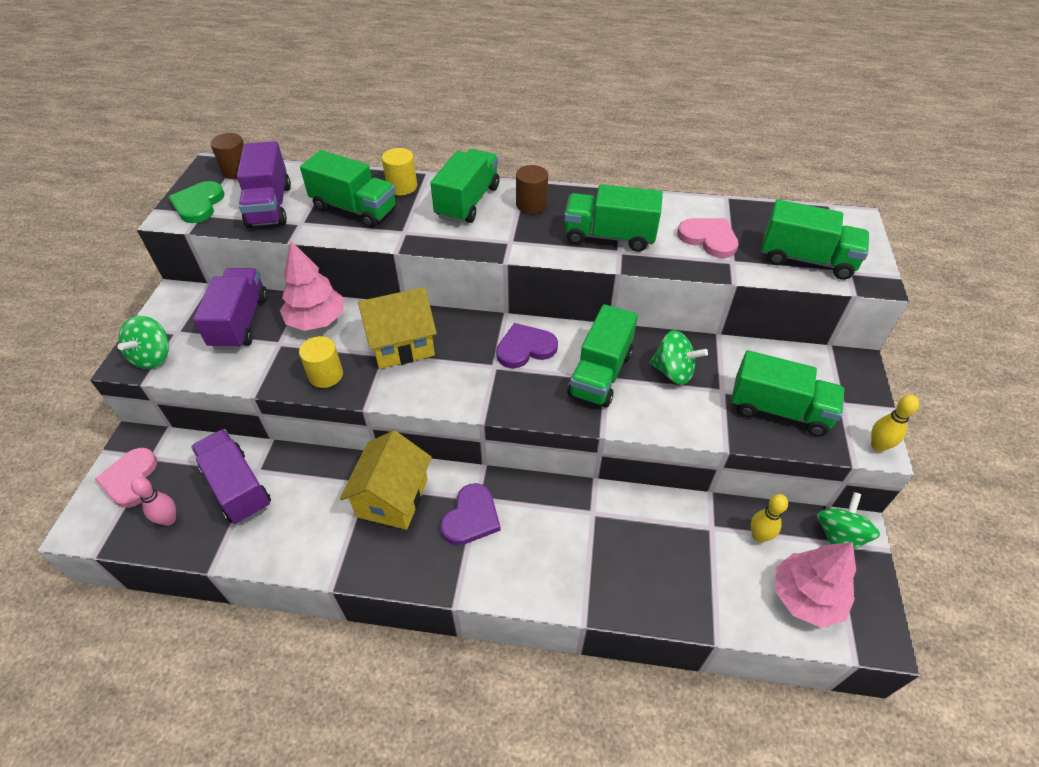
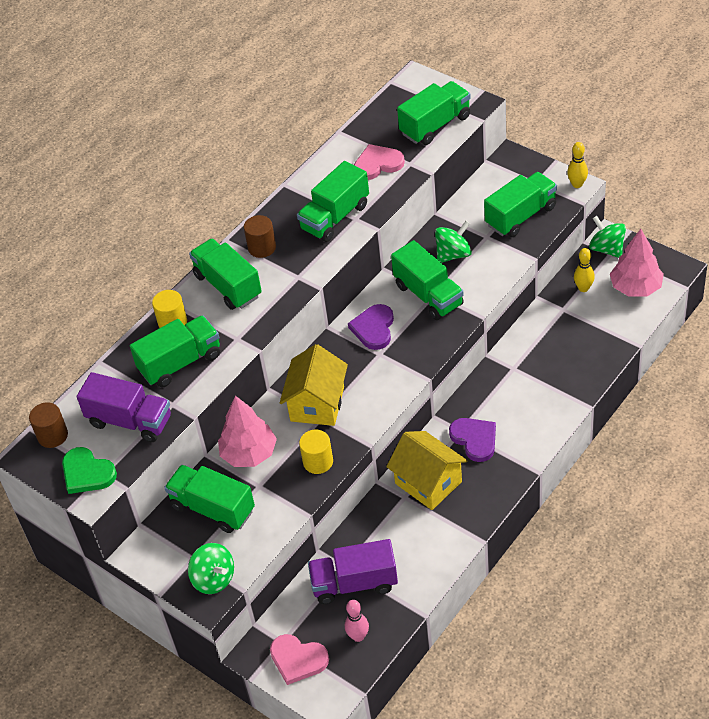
camera: 55 degrees left, 0 degrees up
purple truck [193,268,268,350] -> green truck [164,465,255,533]

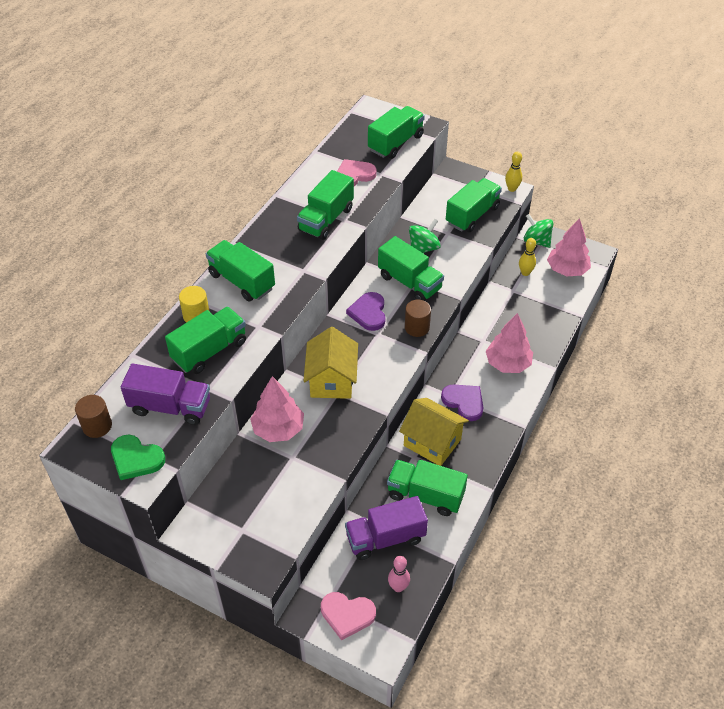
camera: 15 degrees left, 0 degrees up
green truck [164,465,255,533] -> green truck moved to [387,460,468,516]
green spinning top [188,543,234,594] -> none
brown cylinder [244,215,276,258] -> brown cylinder moved to [405,300,431,337]
yellow cylinder [299,429,333,474] -> none
none -> pink tree [486,313,533,373]

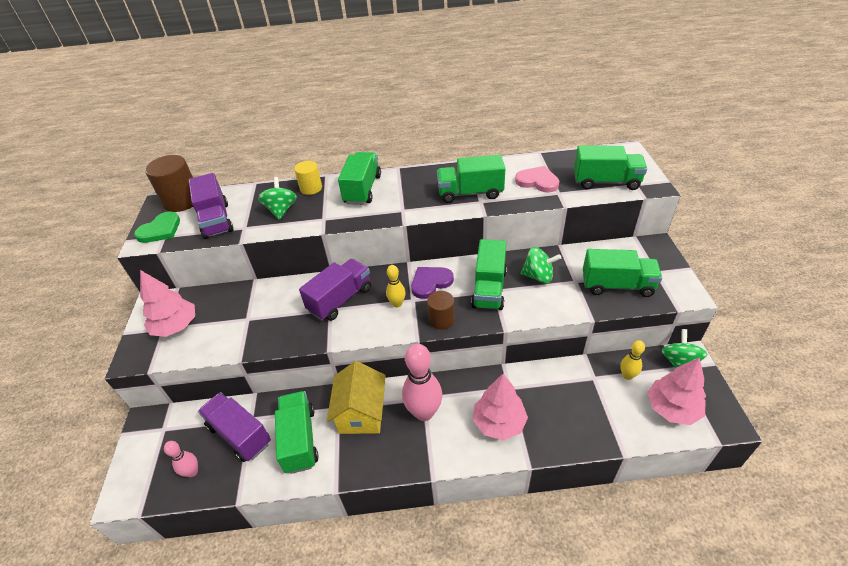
camera: 60 degrees right, 5 degrees down
brown cylinder [75,395,112,438] -> brown cylinder [145,155,193,212], size x1.65
green heart [111,435,165,480] -> green heart turned 135 degrees counterclockwise [134,212,180,243]
green truck [165,307,246,374] -> green spinning top [258,177,297,220]
pink tree [250,376,304,442] -> pink tree moved to [140,270,195,337]
yellow house [303,327,358,399] -> purple truck [299,259,371,321]
pink heart [321,592,376,640] -> none
purple heart [441,384,484,421] -> pink bowling pin [402,344,443,421]
yellow bowling pin [505,151,522,192] -> yellow bowling pin moved to [386,265,406,308]

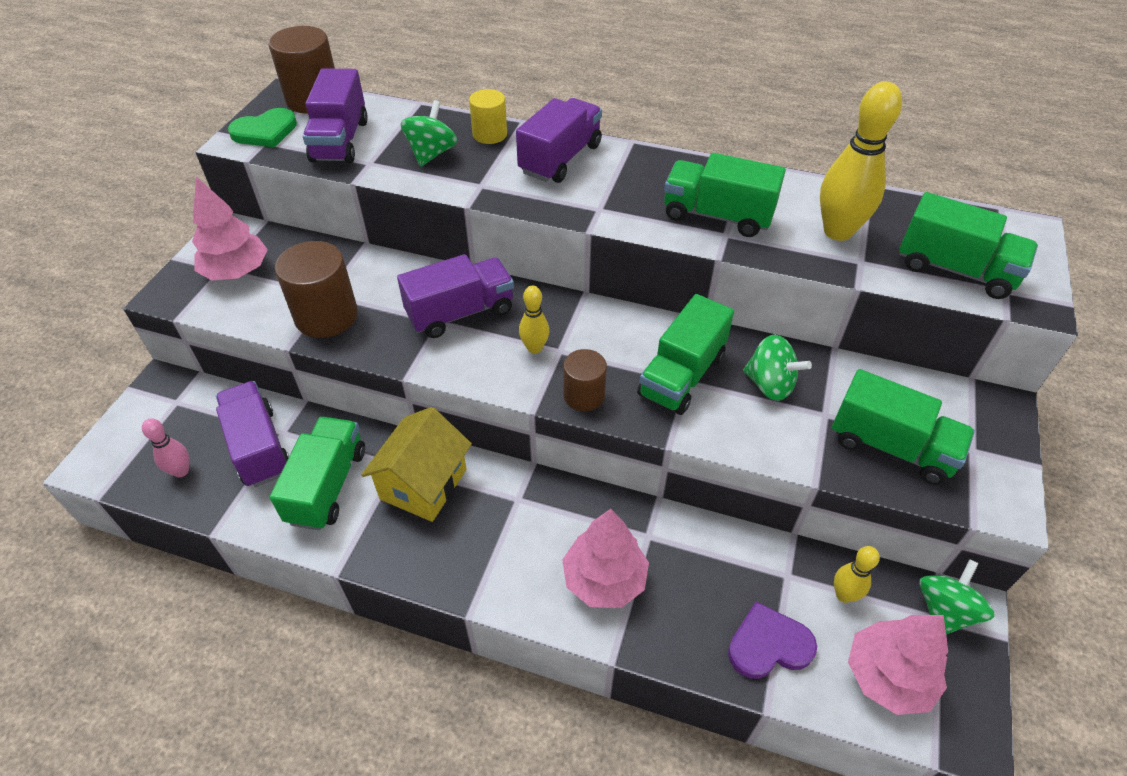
camera: 20 degrees right, 5 degrees up
green truck [338,152,381,205] -> purple truck [516,98,602,183]
pink bowling pin [402,344,443,421] -> none
purple heart [411,267,454,299] -> purple heart moved to [728,602,817,679]
pink heart [515,166,559,192] -> yellow bowling pin [820,81,902,241]
none -> brown cylinder [275,241,358,338]

